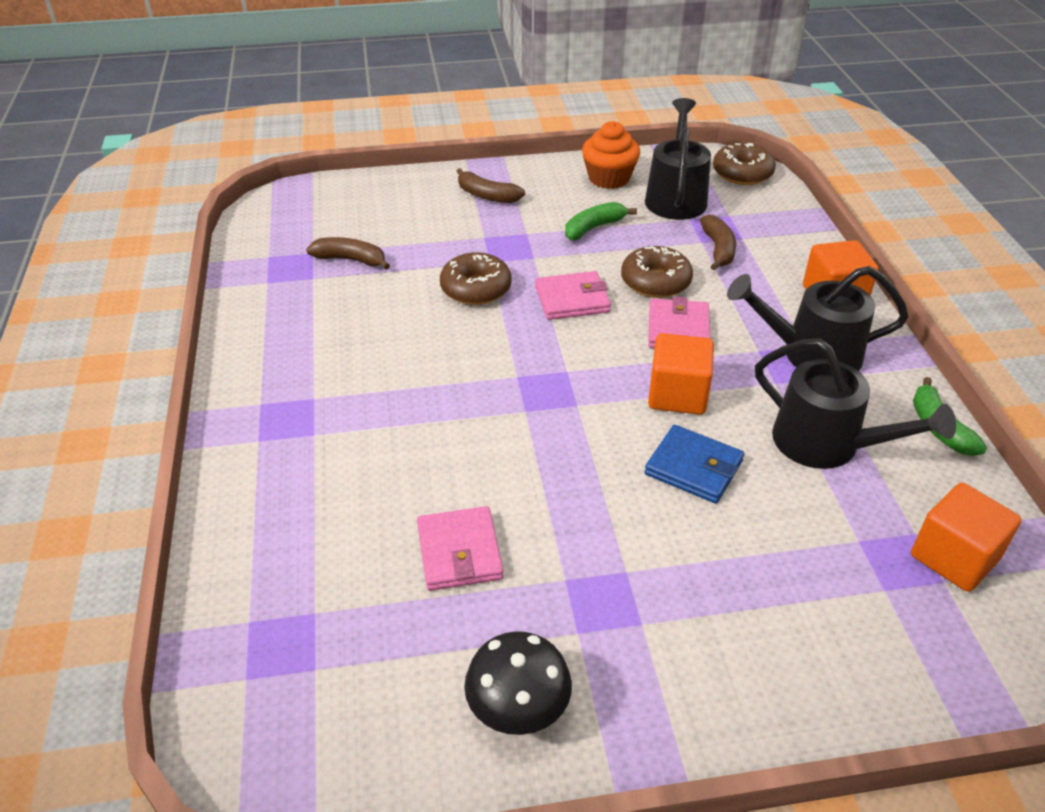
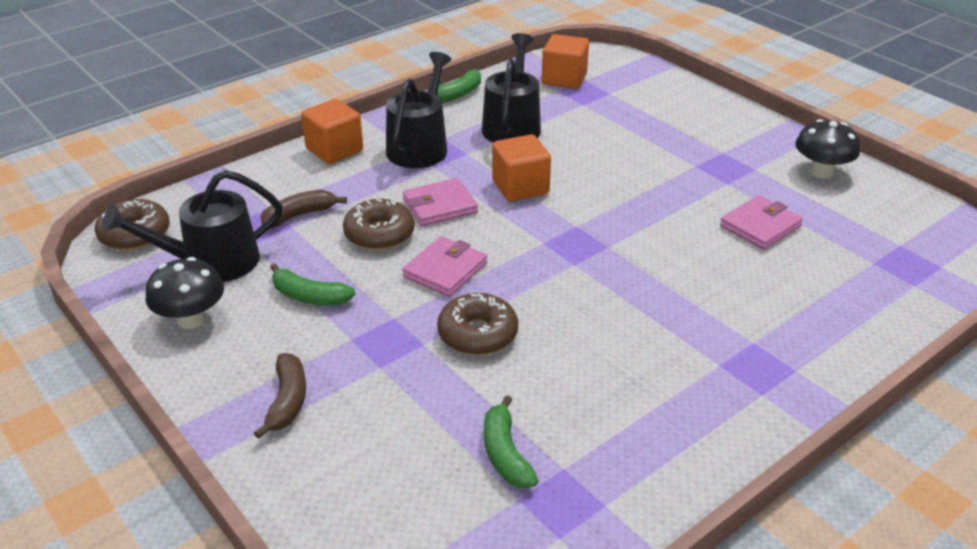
camera: 120 degrees left, 5 degrees down
brown banana [306,237,390,270] -> green banana [484,395,538,488]
pink wallet [535,271,611,320] -> pink wallet turned 75 degrees clockwise [402,236,487,297]
orange cupcake [582,121,640,189] -> black mushroom [145,257,224,329]
blue wallet [645,425,744,504] -> none
black watering can [727,266,909,371] -> black watering can turned 135 degrees counterclockwise [386,52,452,168]

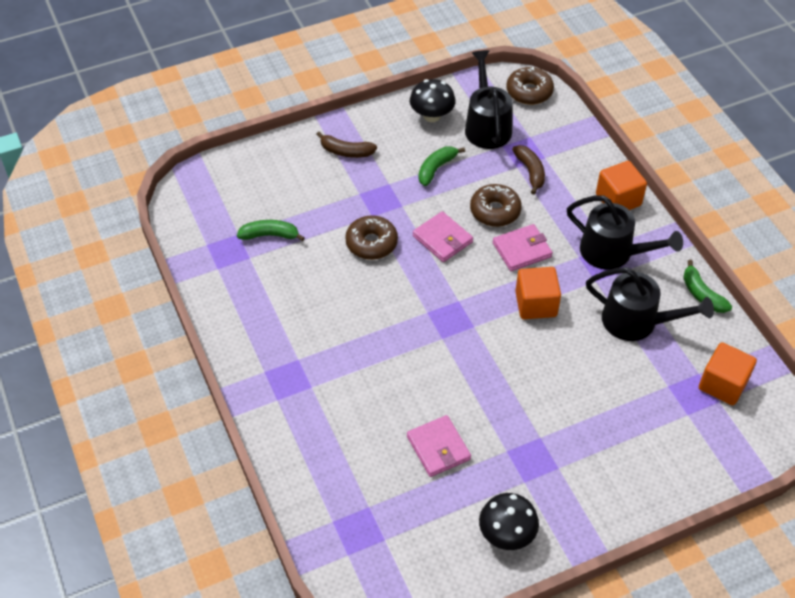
camera: 105 degrees right, 15 degrees up
pink wallet [403,178,478,226] -> pink wallet turned 75 degrees clockwise [493,224,553,271]

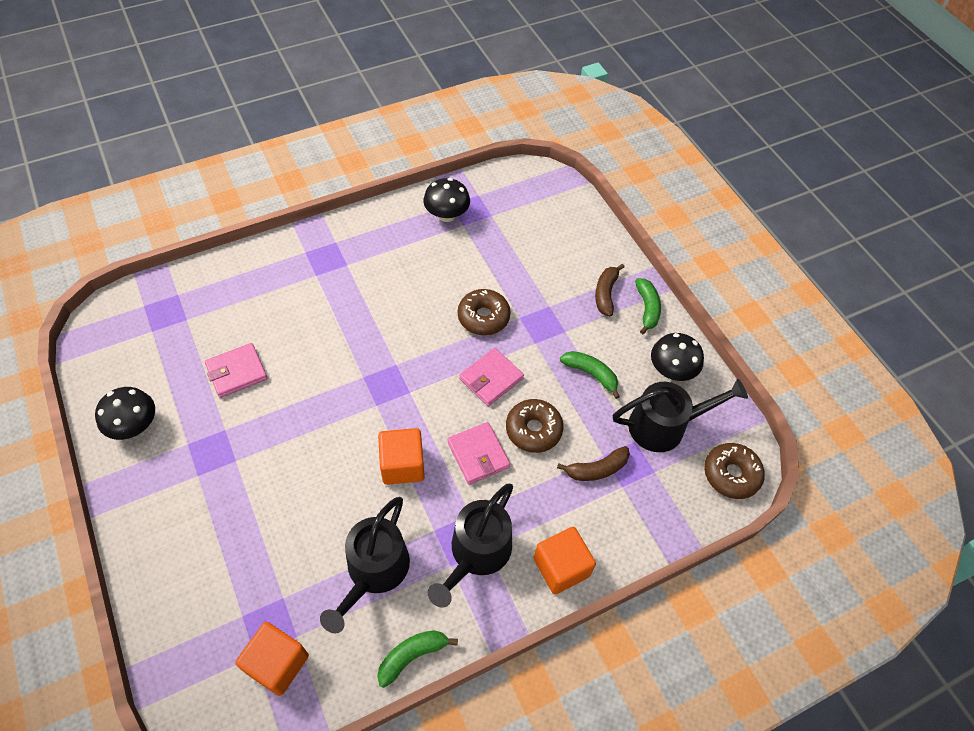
camera: 85 degrees right, 5 degrees up
green banana [237,220,305,241] -> green banana moved to [635,278,661,334]
none -> black mushroom [423,178,470,222]

